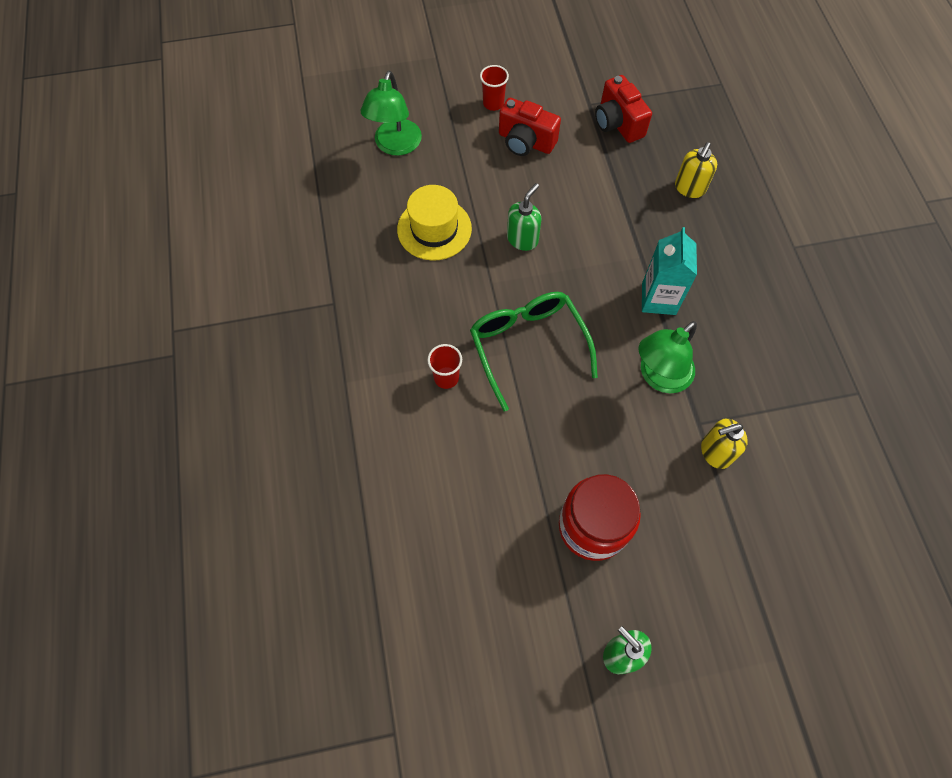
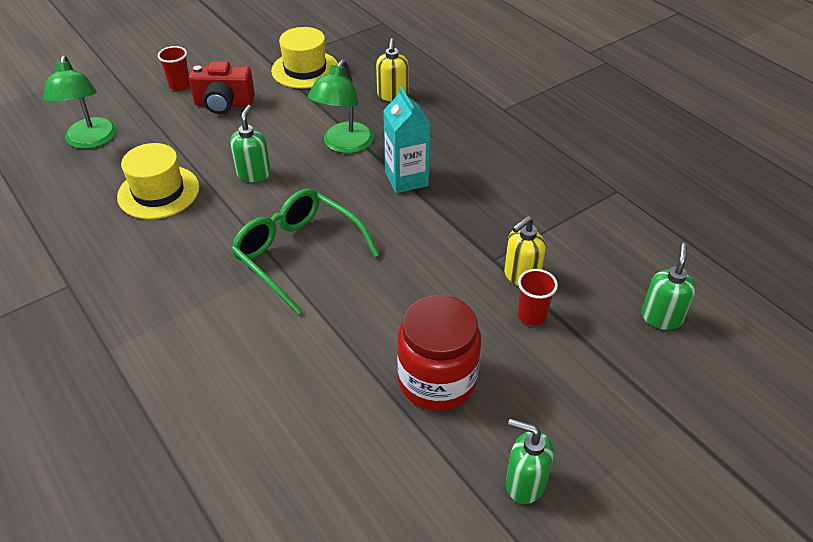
camera: 25 degrees left, 20 degrees down
red cup [427,344,462,389] -> red cup moved to [518,269,558,326]
red camera [595,75,652,143] -> yellow hat [271,27,338,89]
green lamp [639,321,697,393] -> green lamp moved to [308,60,374,153]
none -> green soap dispenser [641,243,696,330]

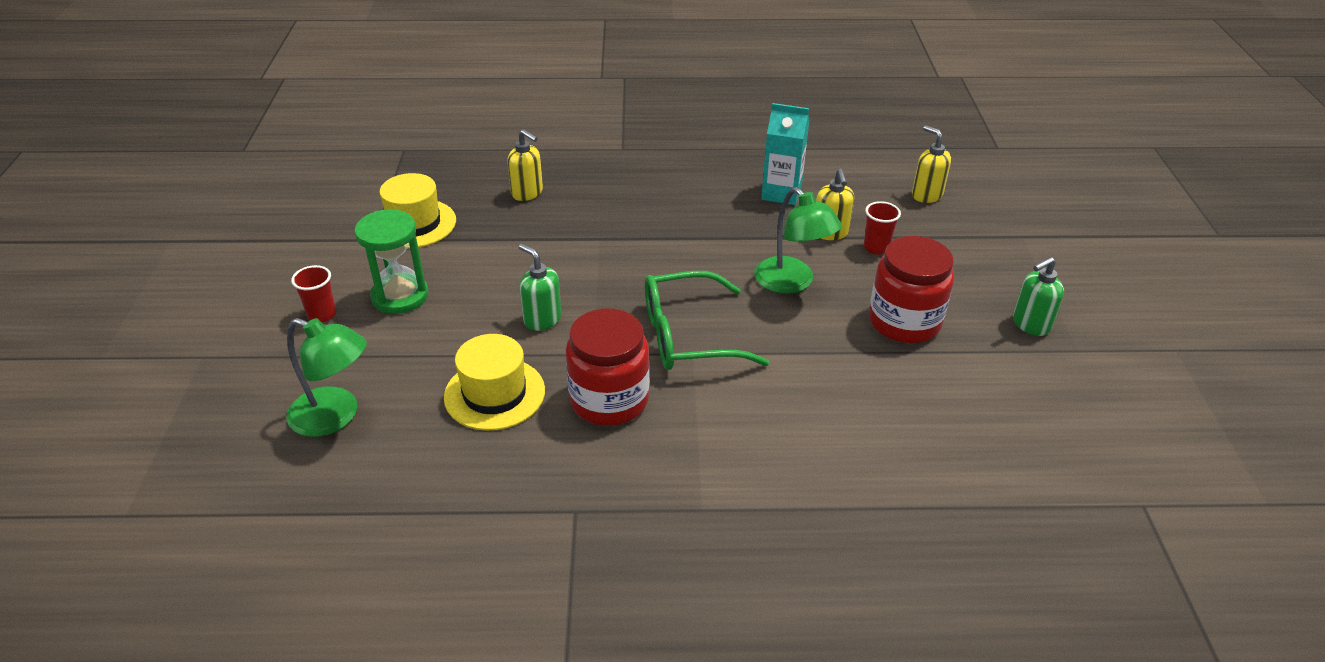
camera: 55 degrees left, 5 degrees down
red camera [189,61,255,114] -> green hourglass [354,209,428,314]
green lamp [308,60,374,153] -> green lamp moved to [755,187,842,294]
turquoise carton [383,87,430,193] -> turquoise carton moved to [761,103,809,205]
green soap dispenser [641,243,696,330] -> yellow soap dispenser [912,125,951,203]
none -> red jar [566,308,650,426]

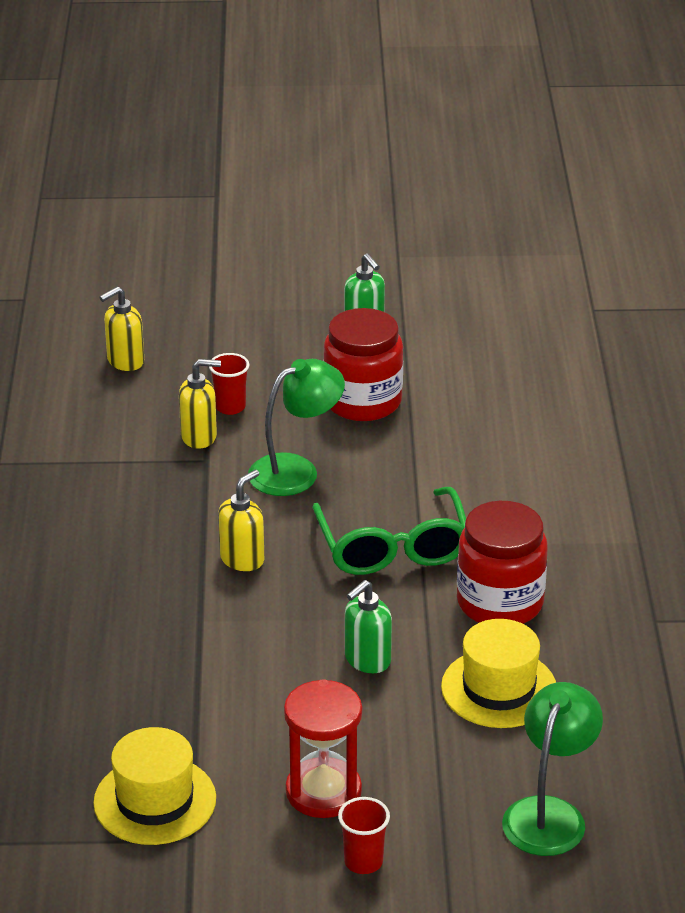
camera: 90 degrees left, 5 degrees down
green hourglass [354,209,428,314] -> red hourglass [284,679,362,818]
yellow soap dispenser [507,129,543,201] -> yellow soap dispenser moved to [218,470,264,571]
turquoise carton [761,103,809,205] -> none

